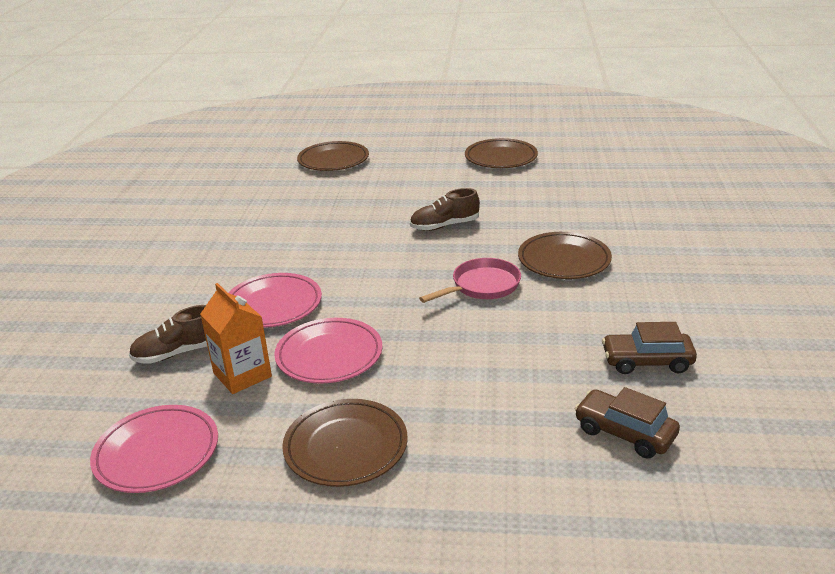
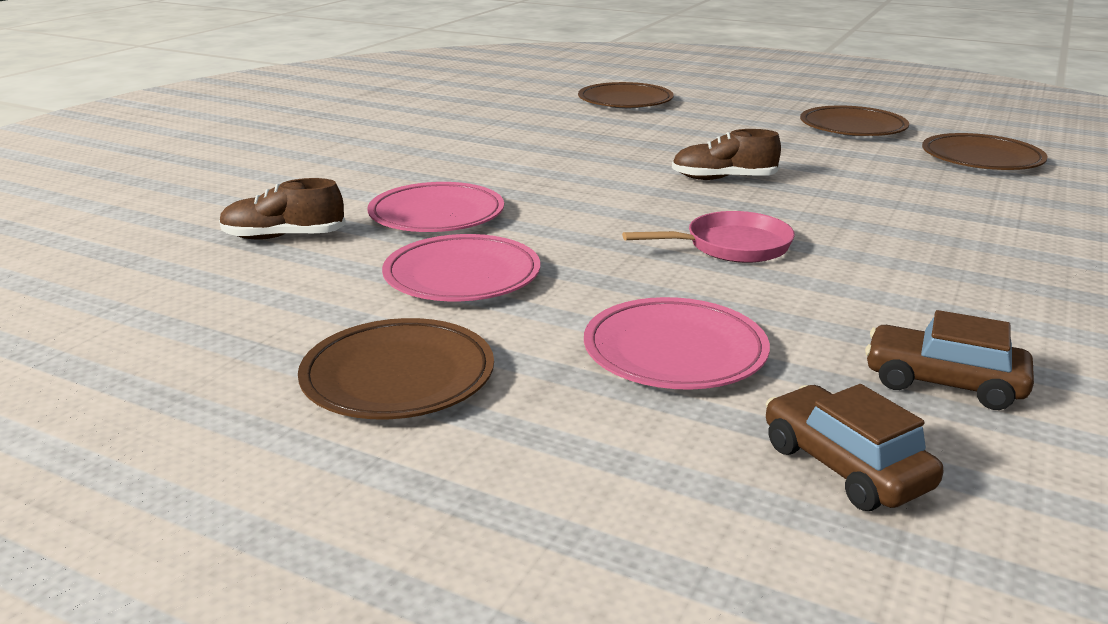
camera: 20 degrees right, 5 degrees down
pink plate [90,405,218,493] -> pink plate moved to [584,297,770,390]
orange carton [200,283,272,394] -> none
brown plate [518,232,612,279] -> brown plate moved to [922,133,1048,170]

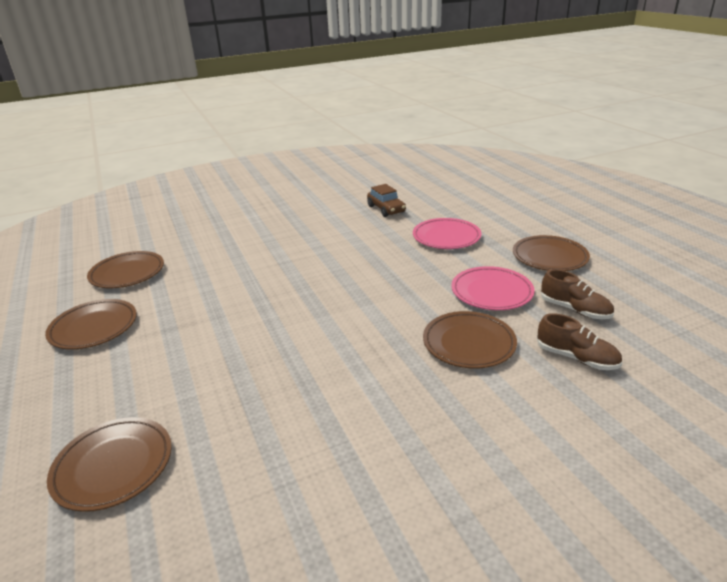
camera: 140 degrees left, 5 degrees up
pink plate [367,182,504,232] -> brown plate [423,311,517,369]
pink pan [622,211,795,263] -> none
brown shoe [672,129,781,180] -> brown shoe moved to [541,269,614,319]
brown car [766,384,943,511] -> none

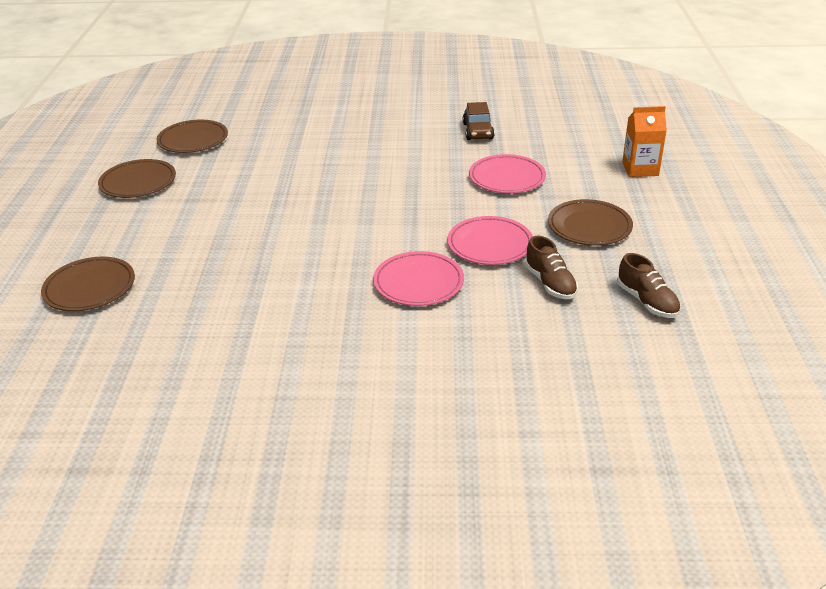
camera: 25 degrees right, 5 degrees up
brown plate [423,311,517,369] -> pink plate [373,251,464,306]
brown shoe [537,313,622,370] -> brown shoe moved to [617,253,681,318]
none -> orange carton [622,106,667,177]

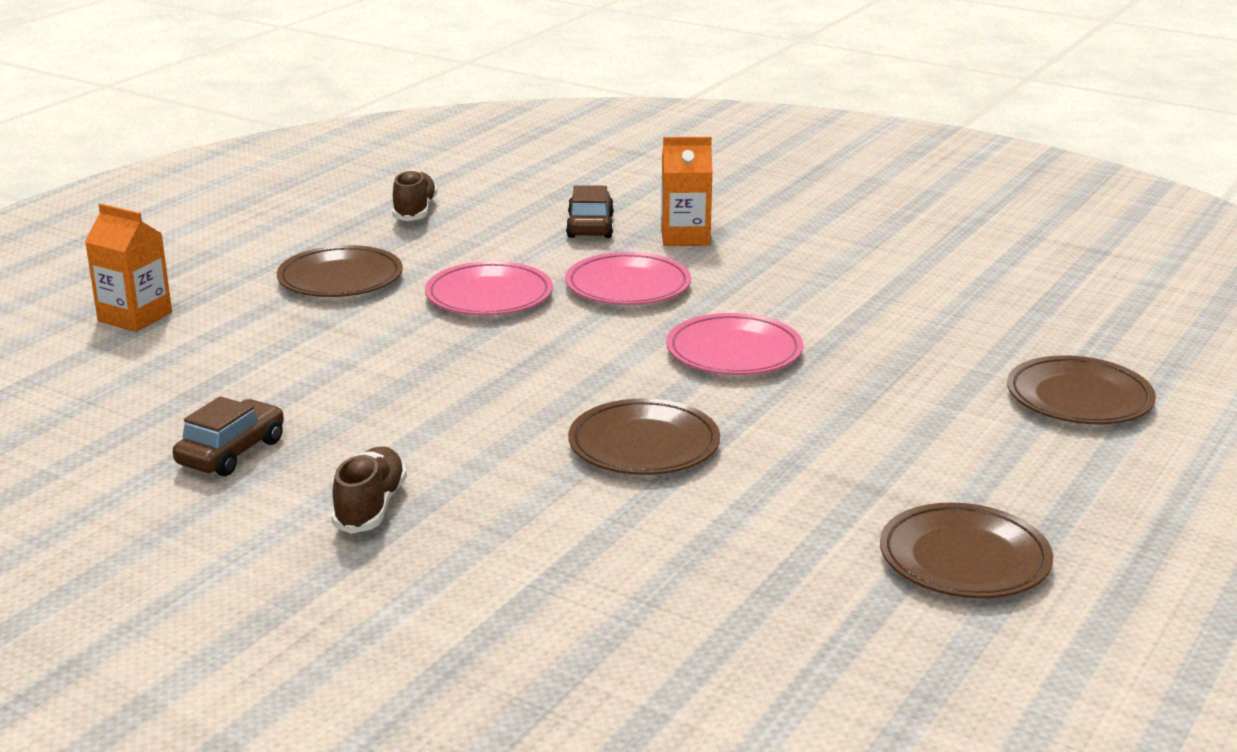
camera: 150 degrees left, 10 degrees down
brown plate [156,120,228,153] -> brown plate moved to [568,398,720,475]
pink plate [469,154,546,193] -> pink plate moved to [666,313,803,375]
brown shoe [525,236,578,299] -> brown shoe moved to [331,446,407,534]
none -> brown car [566,186,614,238]
none -> orange carton [661,137,712,246]

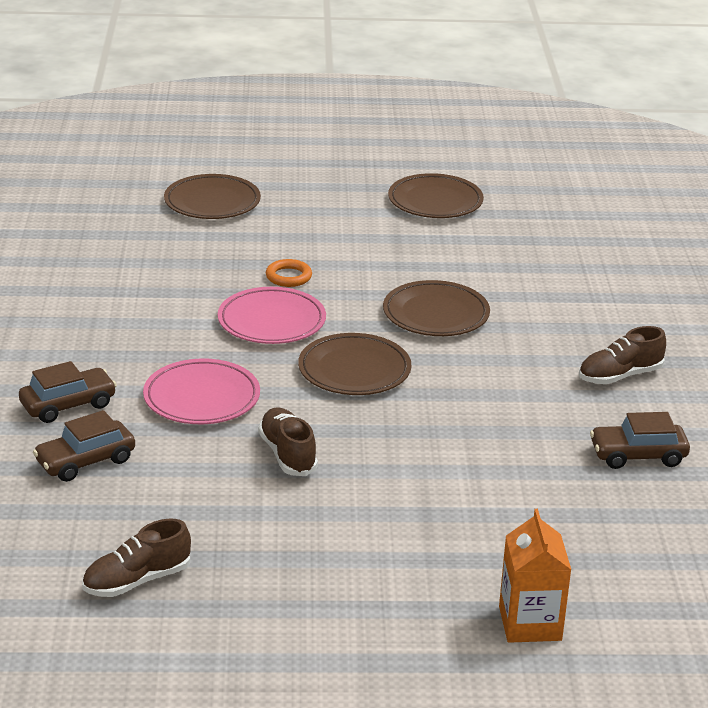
camera: 125 degrees left, 5 degrees up
brown plate [277,245,403,297] -> brown plate moved to [298,333,411,395]
pink plate [425,261,553,315] -> brown shoe [258,408,318,476]
orange carton [661,137,712,246] -> brown car [19,361,117,423]
none -> orange ring [266,259,312,287]

